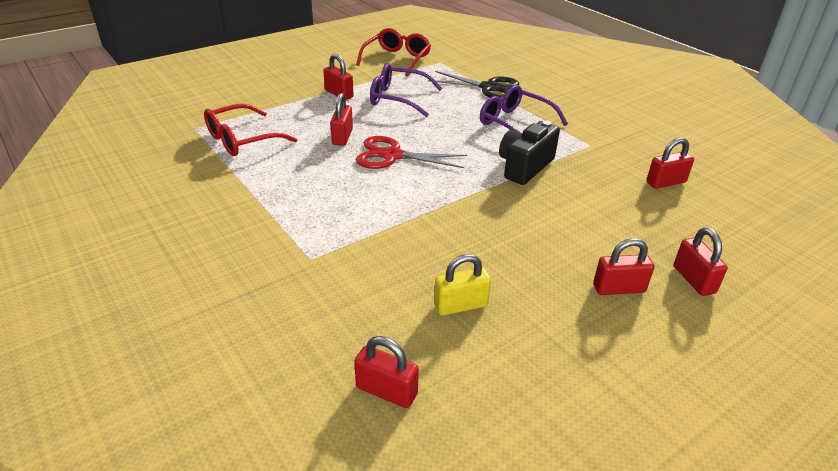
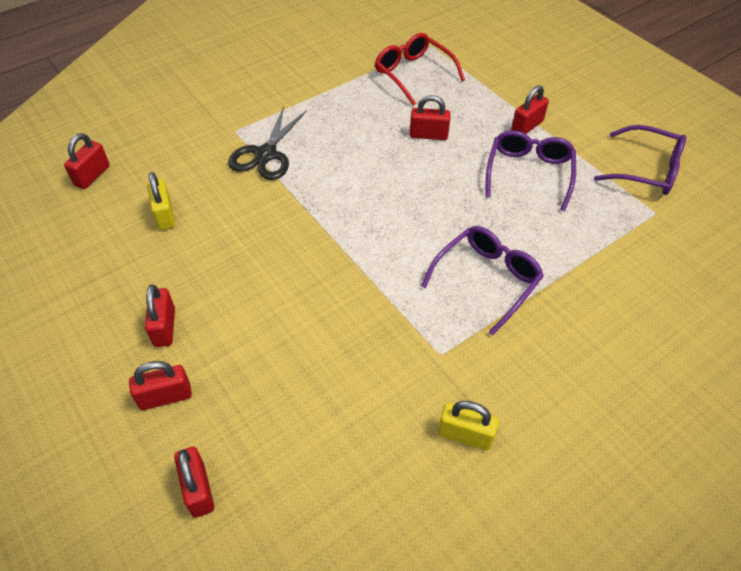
camera: 90 degrees right, 15 degrees up
red glasses [356,28,431,76] -> purple glasses [594,125,686,195]
red scissors [356,136,467,169] -> none
black scissors [428,71,519,98] -> black scissors moved to [228,106,307,180]
black camera [499,121,560,185] -> none
red padlock [647,138,694,189] -> red padlock moved to [174,447,214,518]
none -> yellow padlock [438,401,499,451]

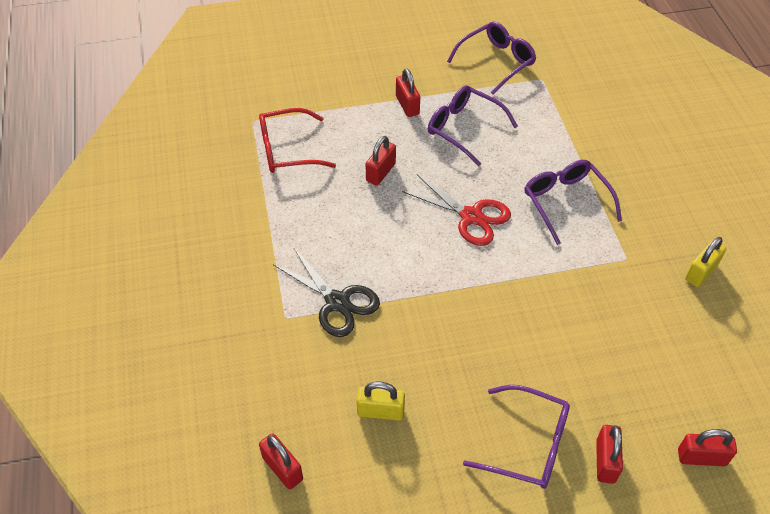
camera: 65 degrees left, 0 degrees up
red padlock [145,285,175,347] -> purple glasses [463,385,570,489]
none -> red scissors [402,175,511,246]

